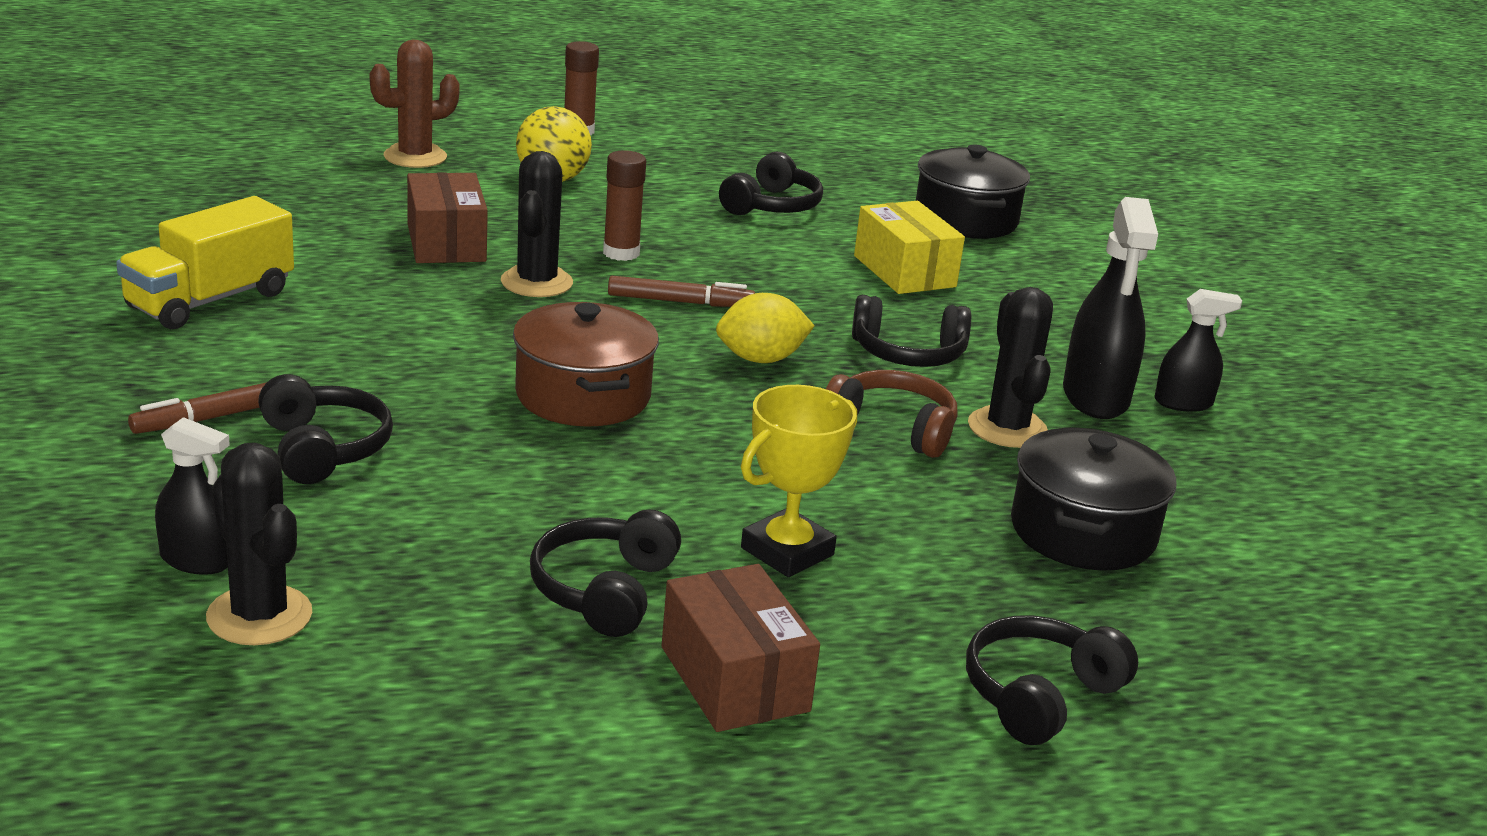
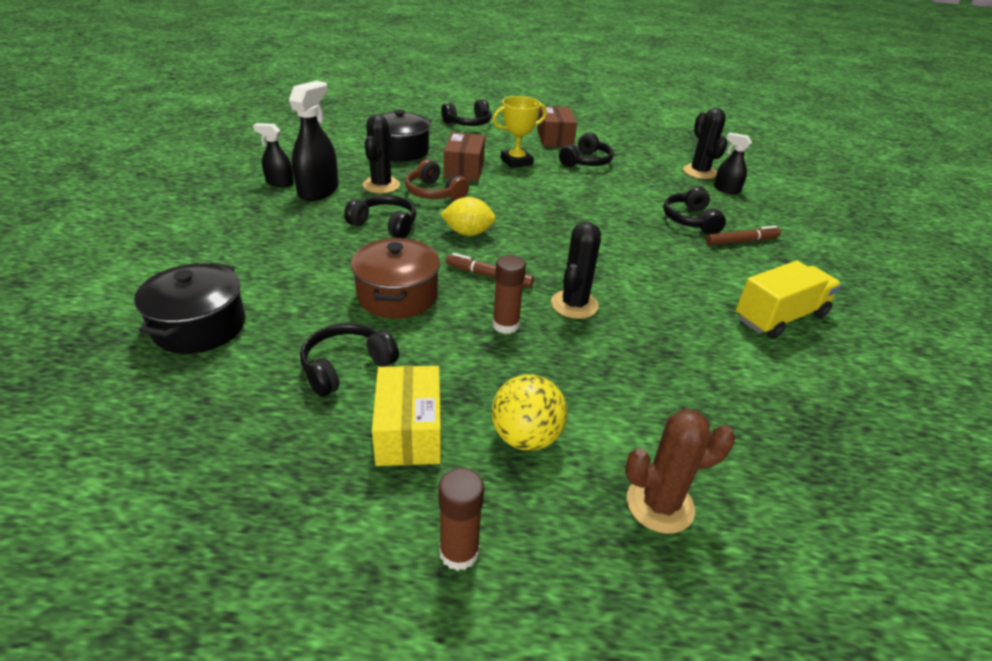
camera: 160 degrees left, 10 degrees up
brown box [407,172,488,263] -> brown box moved to [444,132,485,181]
brown pot [513,302,659,427] -> brown pot moved to [351,238,440,318]
yellow box [854,201,965,294] -> yellow box moved to [372,366,441,466]

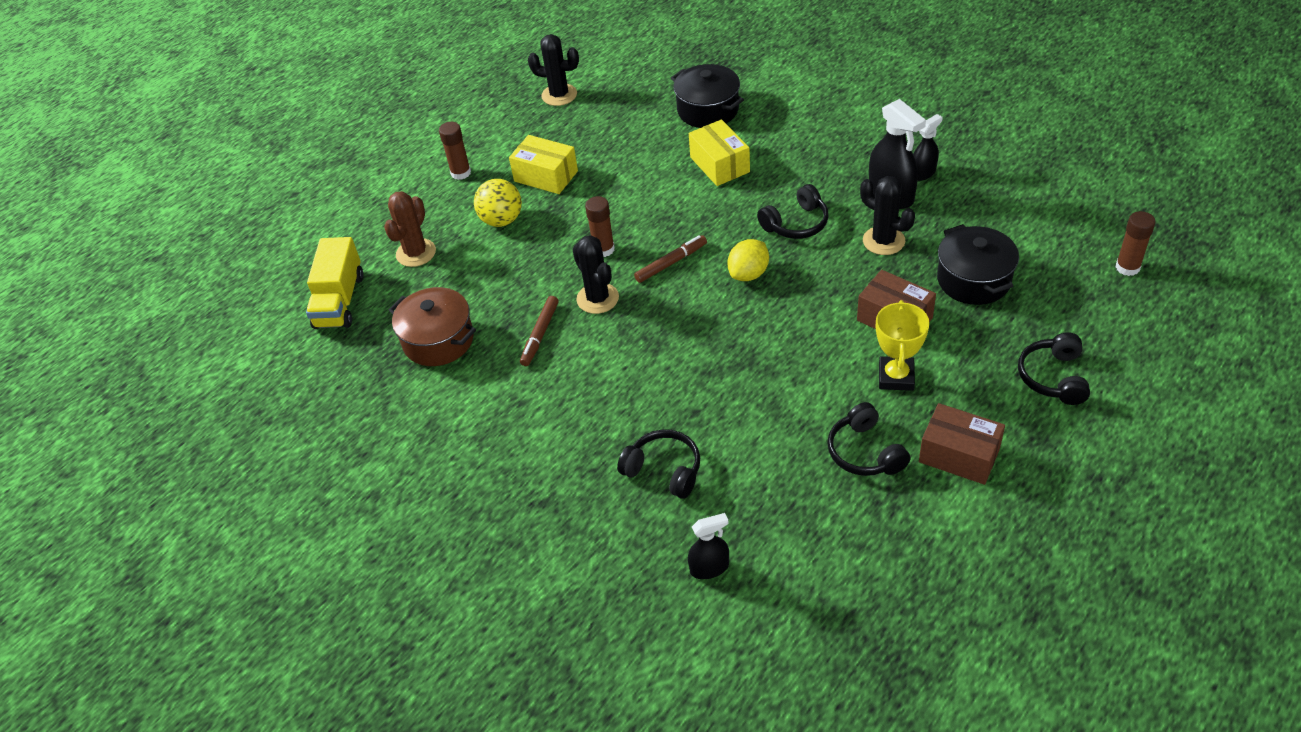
camera: 130 degrees right, 10 degrees up
black headphones [300,323,399,397] -> none
brown pot [351,238,440,318] -> brown pot moved to [389,287,476,366]
brown headphones [405,159,469,200] -> none
black cactus [683,108,727,179] -> black cactus moved to [528,34,579,106]
brown marker [706,226,781,245] -> brown marker moved to [520,296,559,366]
yellow truck [736,261,841,339] -> yellow truck moved to [306,237,363,329]
none -> yellow box [689,119,750,186]
none -> brown glue stick [1115,211,1156,276]

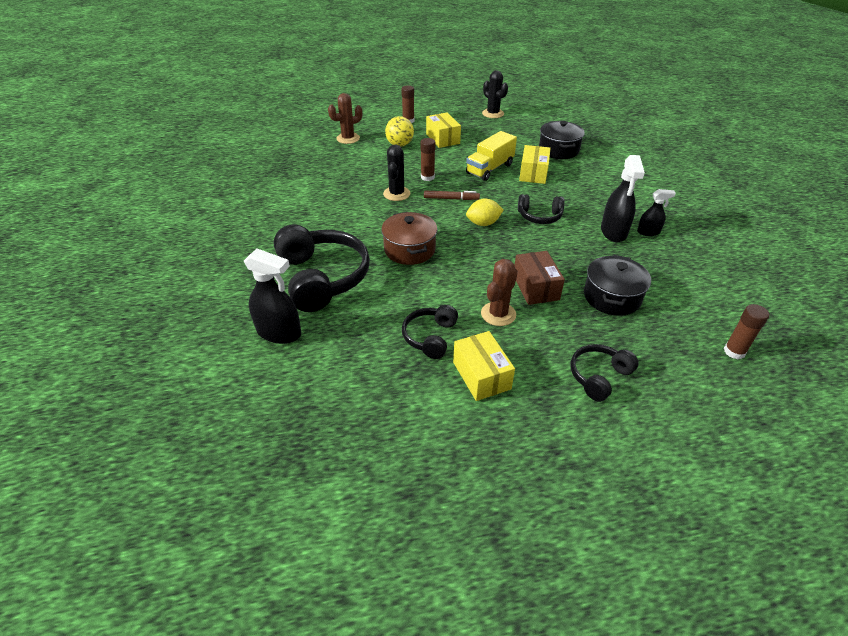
camera: 35 degrees right, 5 degrees down
yellow truck [306,237,363,329] -> yellow truck moved to [466,131,517,181]
brown pot [389,287,476,366] -> brown pot moved to [381,212,437,265]
brown marker [520,296,559,366] -> none
black headphones [617,429,700,499] -> black headphones [274,224,370,312], size x1.91
black spray bottle [688,513,729,579] -> black spray bottle [244,248,301,344], size x1.70
black cactus [860,176,915,255] -> none
yellow trophy [876,300,930,391] -> brown cactus [481,259,518,326]
brown box [919,403,1005,485] -> yellow box [453,331,515,401]

